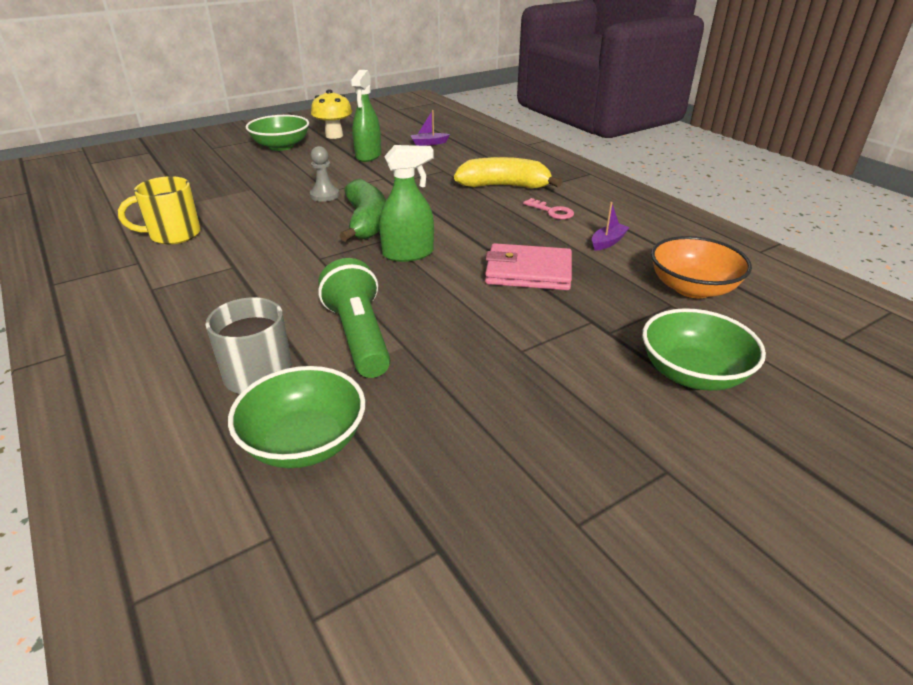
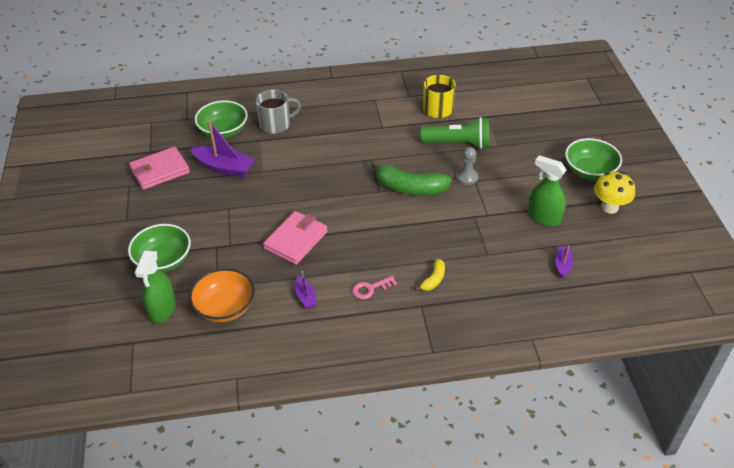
camera: 115 degrees right, 10 degrees up
green flashlight [318,258,390,378] -> green flashlight moved to [421,117,489,149]
green spray bottle [379,145,434,262] -> green spray bottle moved to [134,250,176,323]
yellow banana [454,157,562,188] -> yellow banana [415,259,445,291], size x0.50
none -> pink wallet [129,147,190,190]
none -> purple boat [190,120,255,178]

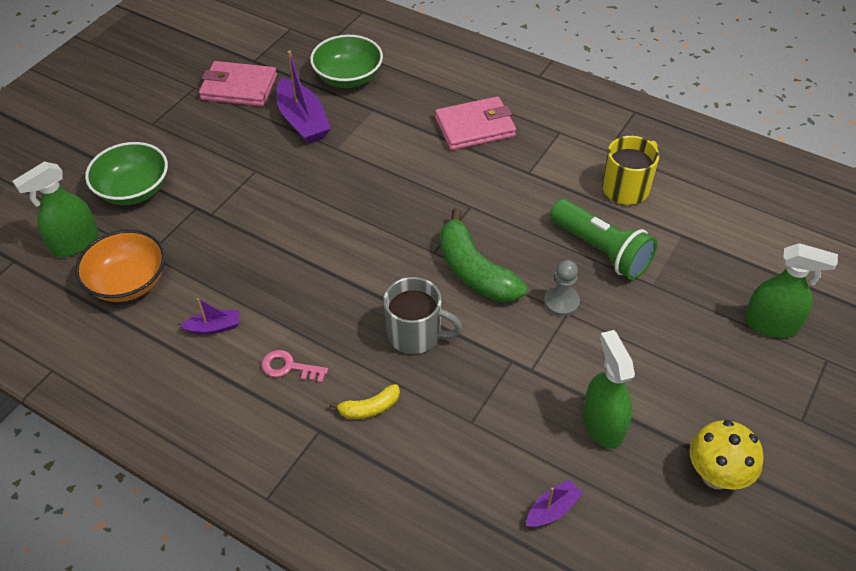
camera: 40 degrees right, 5 degrees up
grey mug [256,90,301,134] -> grey mug moved to [384,277,463,354]
pink wallet [263,211,328,265] -> pink wallet moved to [435,96,516,150]
purple boat [295,271,317,309] -> purple boat turned 120 degrees counterclockwise [180,298,239,335]
green bowl [565,138,622,180] -> none
none -> green spray bottle [744,243,838,338]

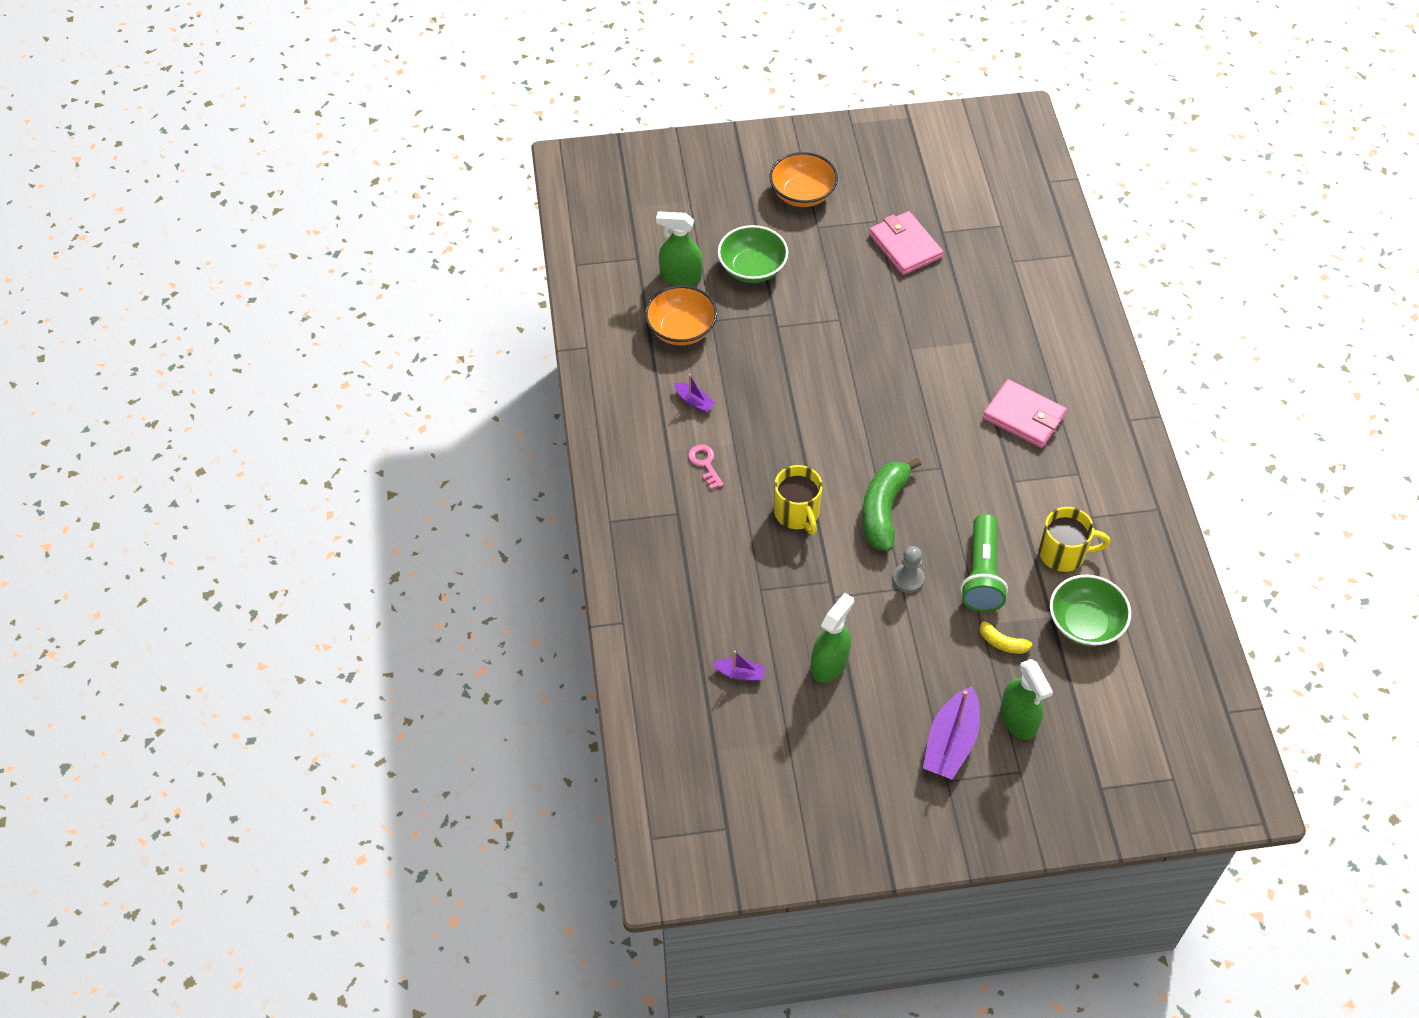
camera: 50 degrees right, 5 degrees up
purple boat [276,50,331,144] -> purple boat moved to [923,686,980,779]
green bowl [310,35,383,88] -> green bowl moved to [1050,575,1131,647]
yellow banana [330,384,400,419] -> yellow banana moved to [978,616,1032,654]
grey mug [384,277,463,354] -> yellow mug [774,465,823,535]
yellow mushroom [689,420,764,490] -> none
none -> orange bowl [770,152,838,207]

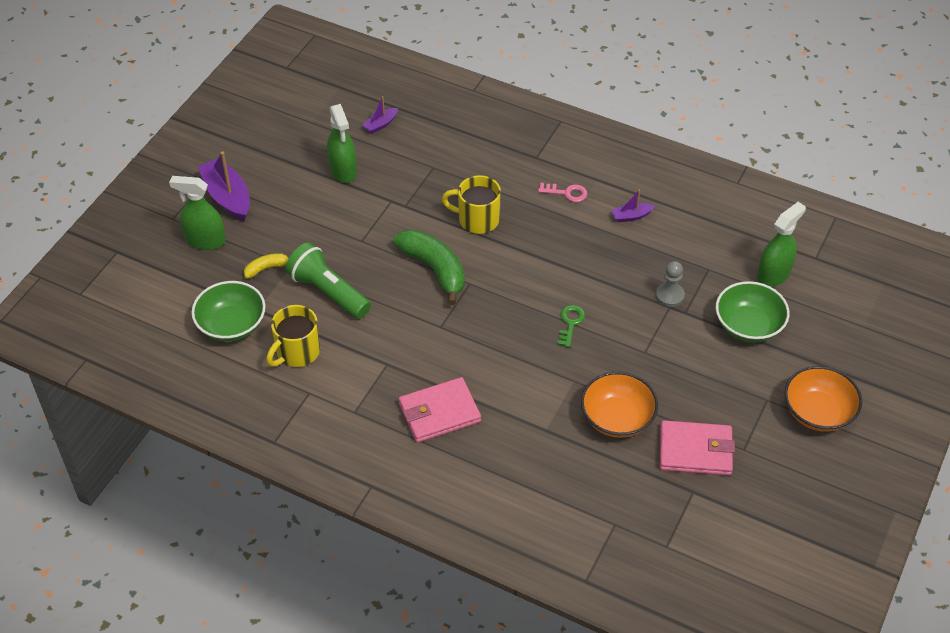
camera: 125 degrees right, 5 degrees down
orange bowl [645,285,717,346] -> orange bowl moved to [581,372,658,438]
grey pawn [893,546,925,593] -> grey pawn moved to [656,261,685,307]
none -> green key [557,305,585,347]

